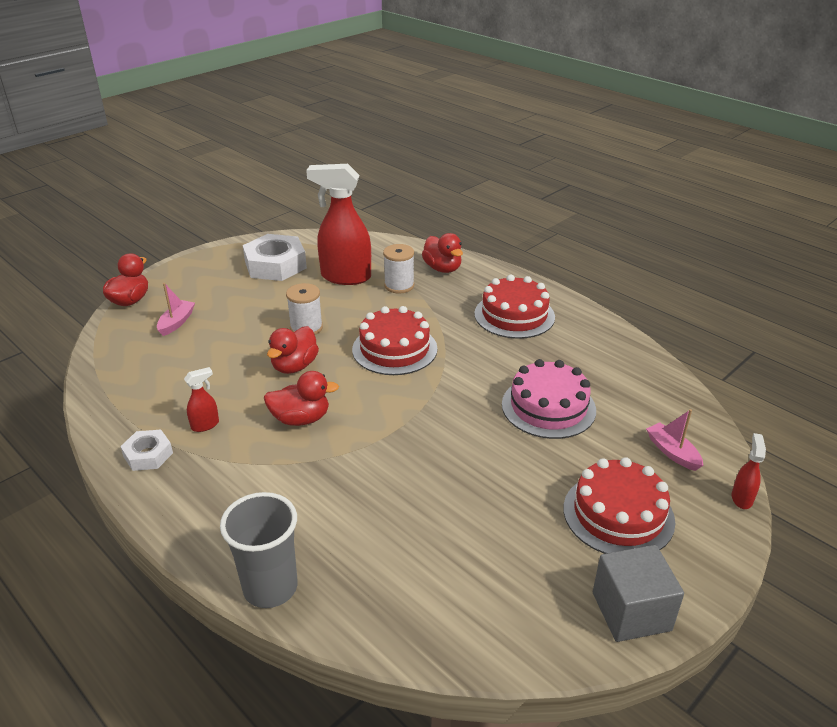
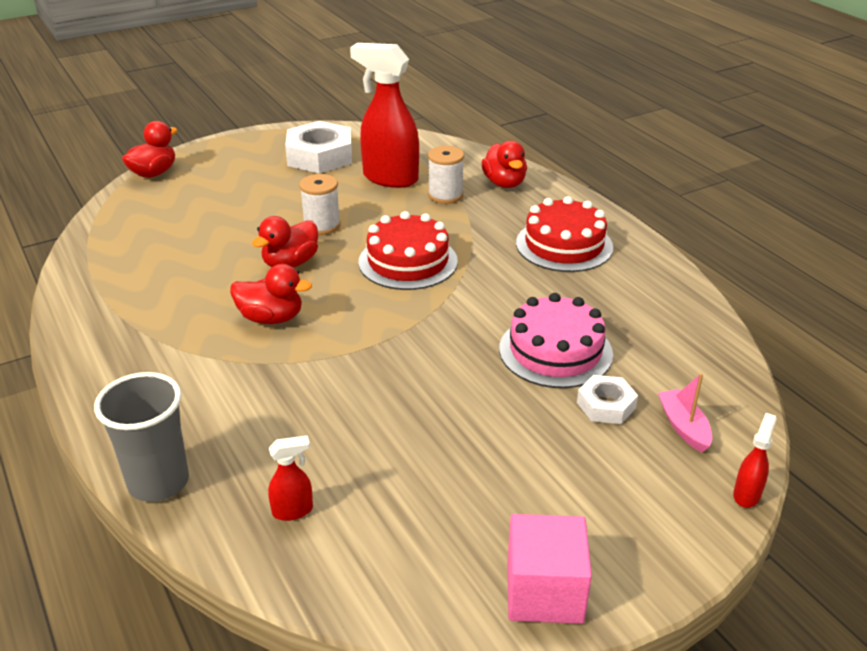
camera: 15 degrees right, 0 degrees up
white nut [120,430,173,471] -> white nut moved to [577,375,638,424]
pink boat [157,283,195,336] -> none
red spray bottle [184,367,219,432] -> red spray bottle moved to [268,436,313,521]
red cake [563,457,675,554] -> none
grey cube [593,545,684,642] -> pink cube [507,514,592,624]

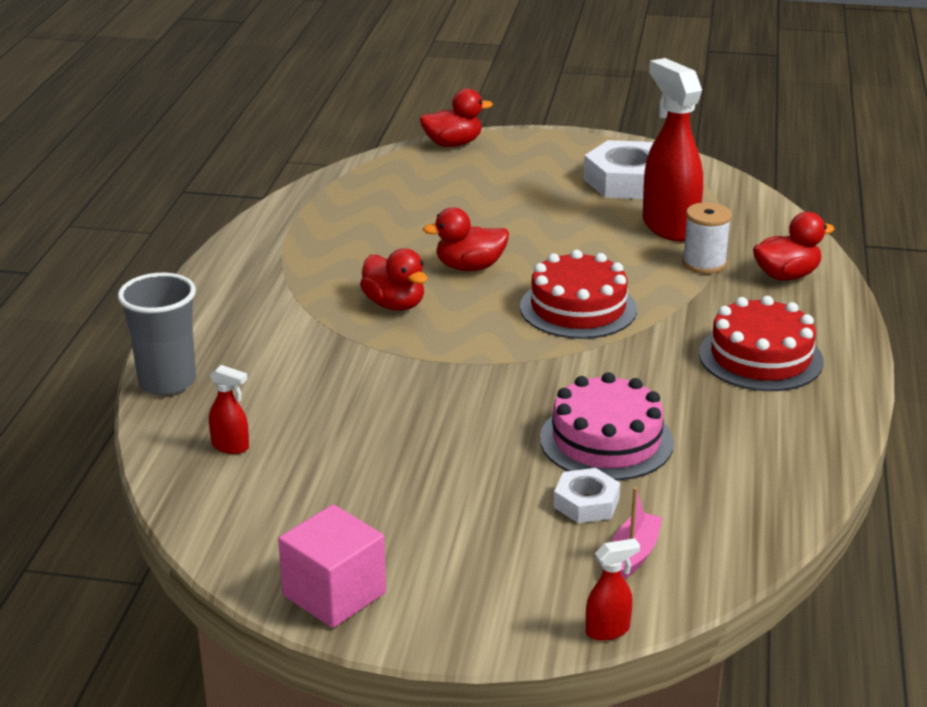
camera: 40 degrees right, 5 degrees down
white spool [299,174,341,235] -> none
red duck [481,141,527,188] -> red duck turned 135 degrees counterclockwise [753,212,835,280]

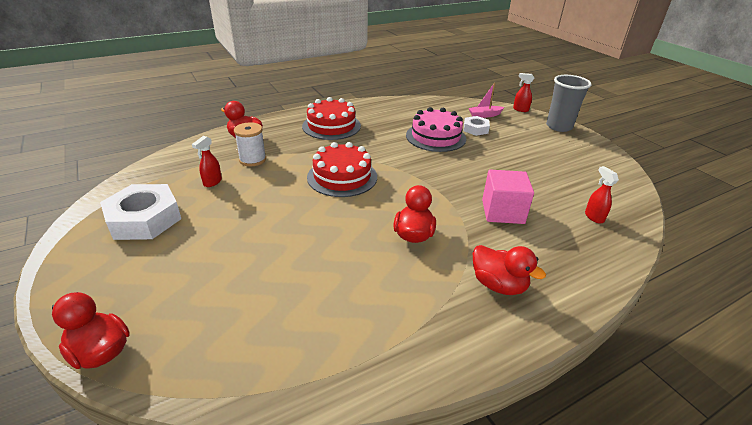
camera: 130 degrees left, 5 degrees up
grey cup [118,273,196,396] -> grey cup moved to [546,75,592,132]
pink cube [278,504,386,628] -> pink cube moved to [482,170,534,224]
red duck [423,207,509,271] -> red duck moved to [473,245,546,295]
red spray bottle [643,58,703,241] -> red spray bottle [192,136,222,187], size x0.44

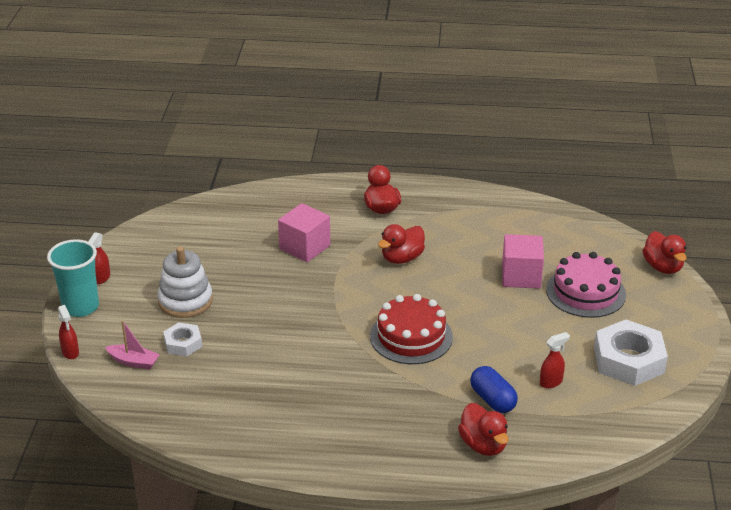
camera: 145 degrees left, 0 degrees up
white spool [234,122,266,166] -> blue capsule [470,366,518,413]
red cake [302,97,361,140] -> none
pink cake [406,107,466,152] -> pink cake moved to [546,252,626,318]
grey cup [546,75,592,132] -> turquoise cup [47,239,99,317]
red spray bottle [585,166,619,224] -> red spray bottle moved to [88,232,110,284]
none -> white stacking toy [157,246,213,318]
none -> pink cube [502,234,544,289]

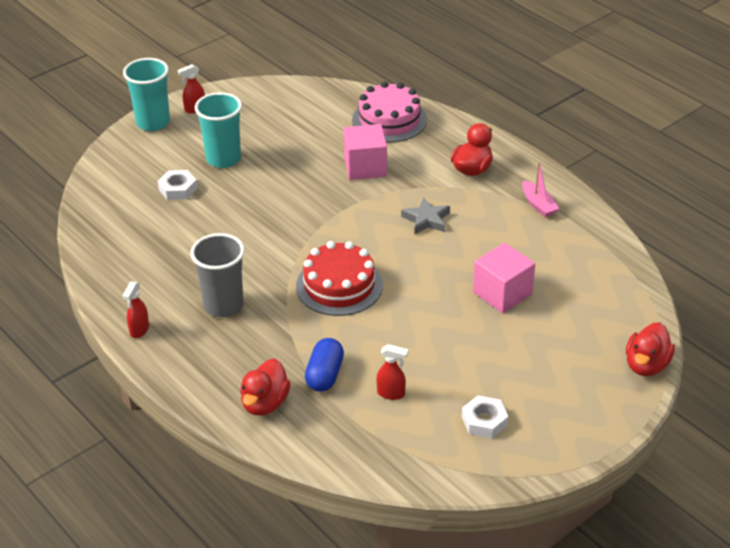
camera: 45 degrees right, 5 degrees up
red spray bottle [58,305,79,359] -> red spray bottle moved to [122,281,149,338]
pink boat [105,320,160,370] -> pink boat moved to [522,161,559,217]
white stacking toy [157,246,213,318] -> turquoise cup [195,92,242,168]
red duck [378,224,425,264] -> grey star [401,197,450,235]
pink cake [546,252,626,318] -> pink cake moved to [352,81,427,142]
white nut [594,320,668,386] -> white nut [462,396,508,438], size x0.54
none -> grey cup [191,233,245,317]

